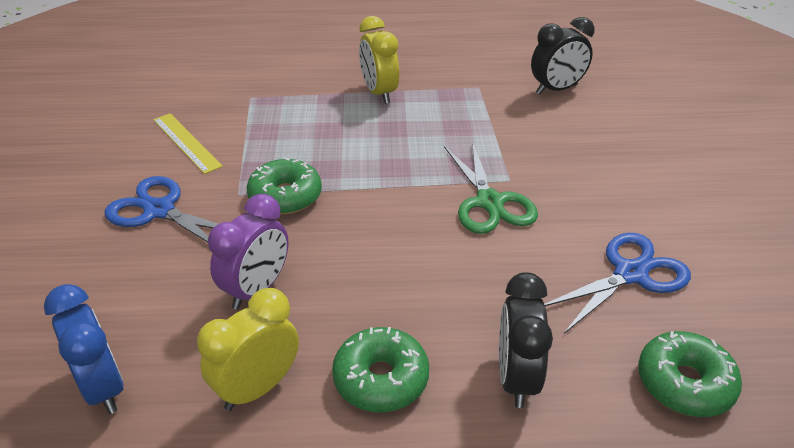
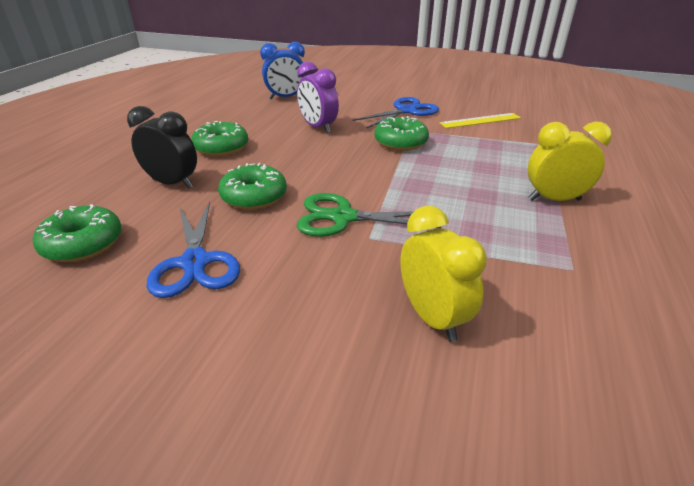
camera: 110 degrees right, 5 degrees down
yellow clock [197,288,299,411] -> yellow clock moved to [400,206,487,342]
black clock [531,17,594,95] -> none
none -> green donut [218,163,287,210]

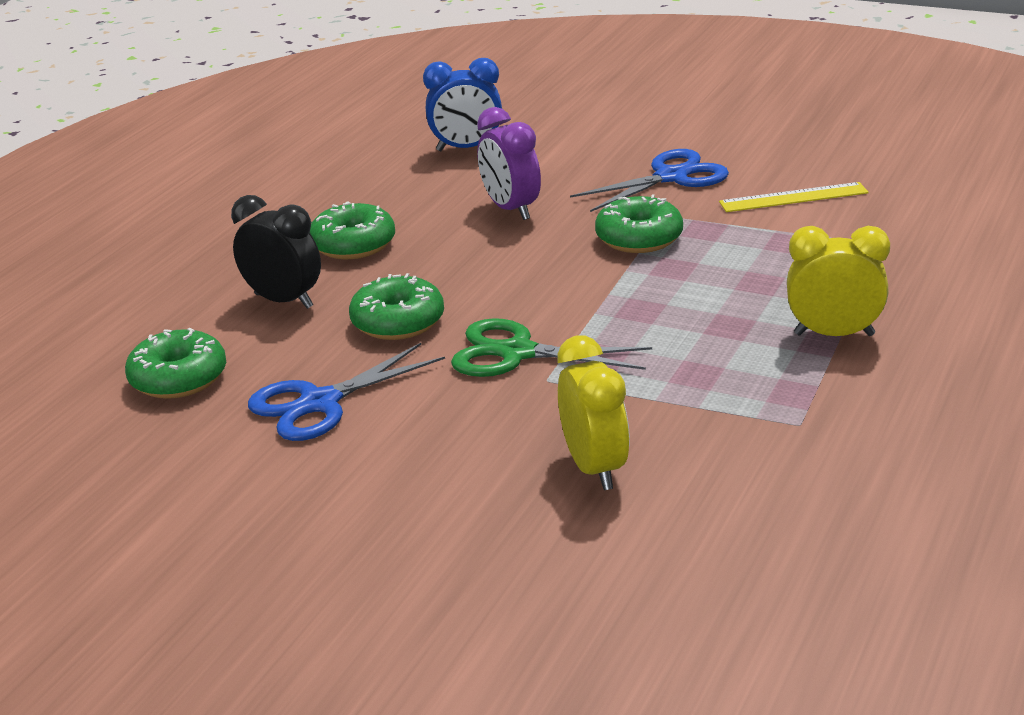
camera: 10 degrees right, 5 degrees down
blue scissors [147,201,240,298] -> blue scissors turned 60 degrees clockwise [248,343,445,441]

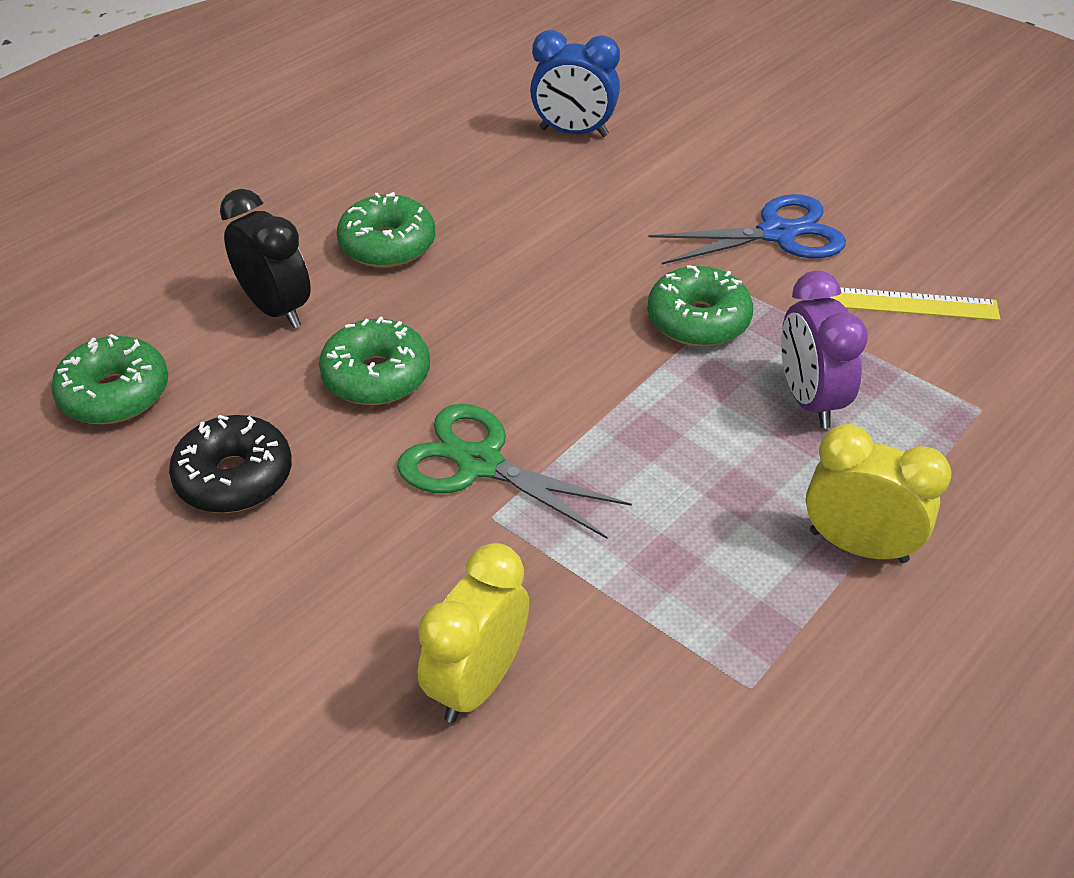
camera: 15 degrees right, 15 degrees up
blue scissors [248,343,445,441] -> black donut [169,415,292,513]
purple clock [477,107,541,220] -> purple clock moved to [781,271,868,428]
yellow clock [557,335,630,490] -> yellow clock turned 150 degrees counterclockwise [418,543,529,723]

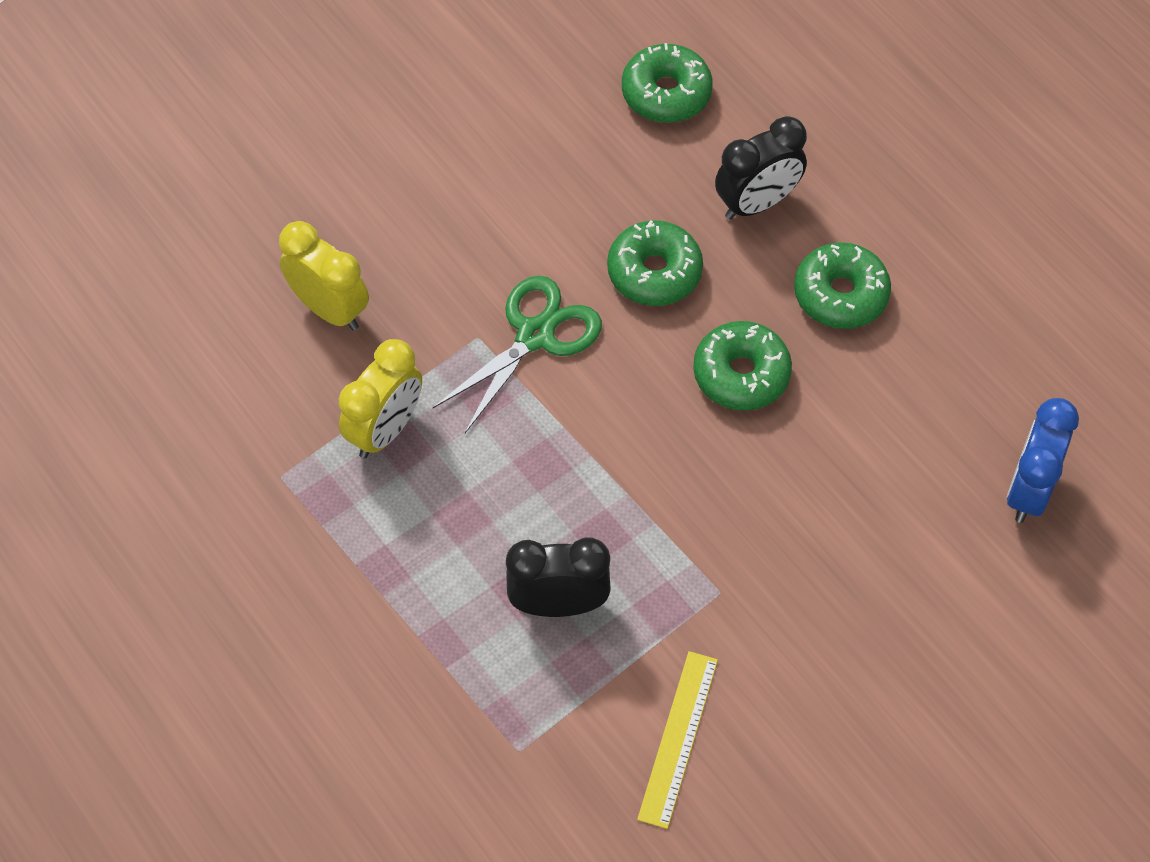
camera: 100 degrees right, 15 degrees up
black donut [169,415,292,513] -> none
green donut [647,265,753,347] -> green donut moved to [693,321,792,411]
blue scissors [648,194,846,265] -> none
purple clock [781,271,868,428] -> black clock [506,537,611,617]
yellow clock [806,424,951,563] -> yellow clock moved to [339,339,422,458]

